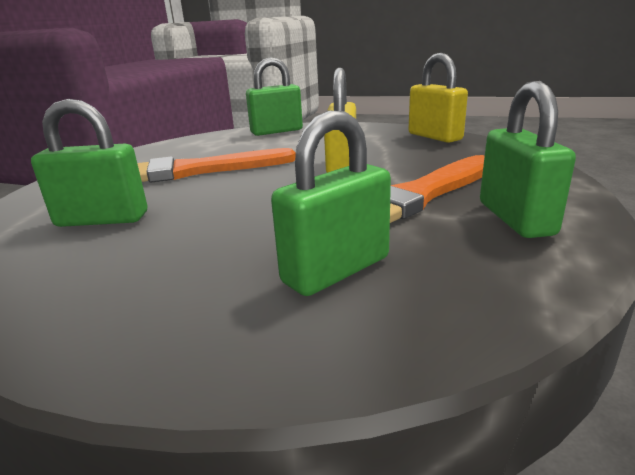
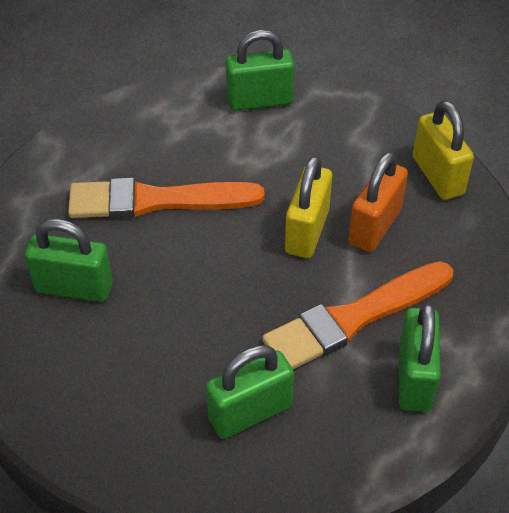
camera: 10 degrees right, 25 degrees up
none -> orange padlock [348,151,408,252]

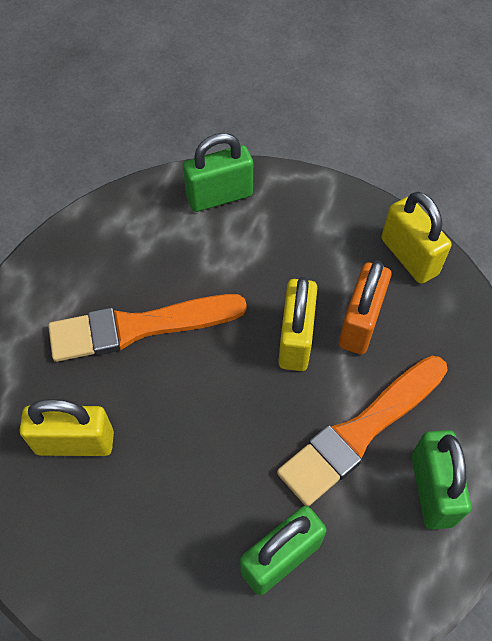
camera: 10 degrees left, 10 degrees up
green padlock [25,219,113,302] -> yellow padlock [20,399,114,456]

